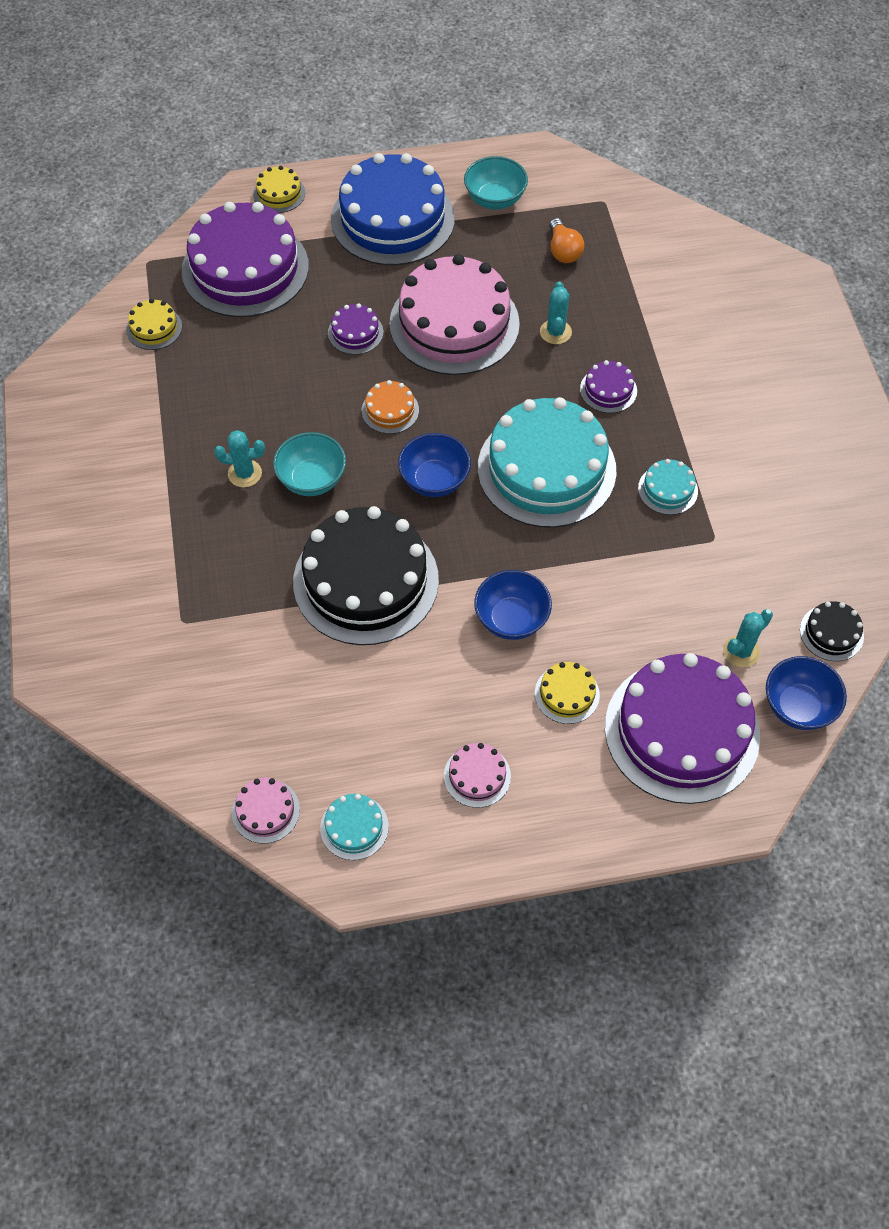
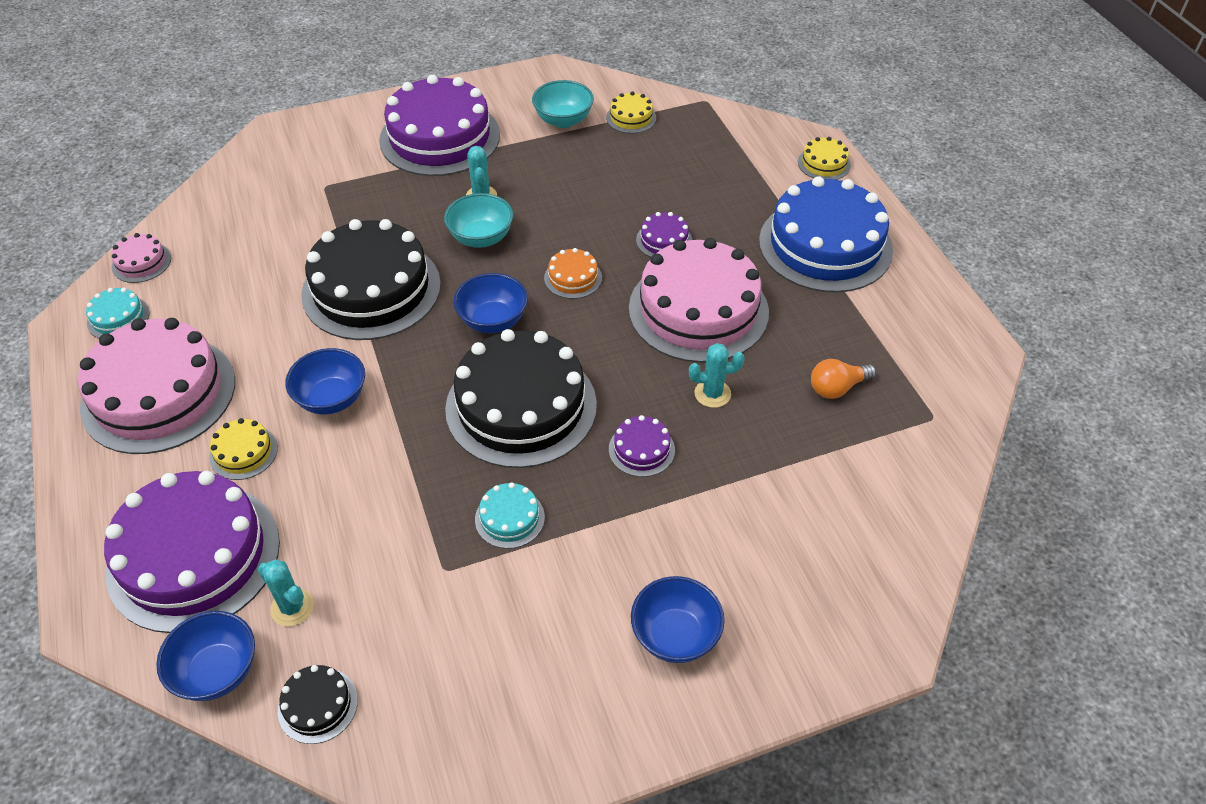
camera: 80 degrees right, 10 degrees down
purple cake [182,202,309,317] -> purple cake moved to [379,75,500,176]
pink cake [444,743,511,808] -> pink cake [78,318,235,454], size x2.35
turquoise bowl [464,156,528,210] -> turquoise bowl moved to [532,80,594,128]
turquoise cake [478,397,617,528] -> black cake [445,329,597,468]
none -> blue bowl [631,576,724,663]

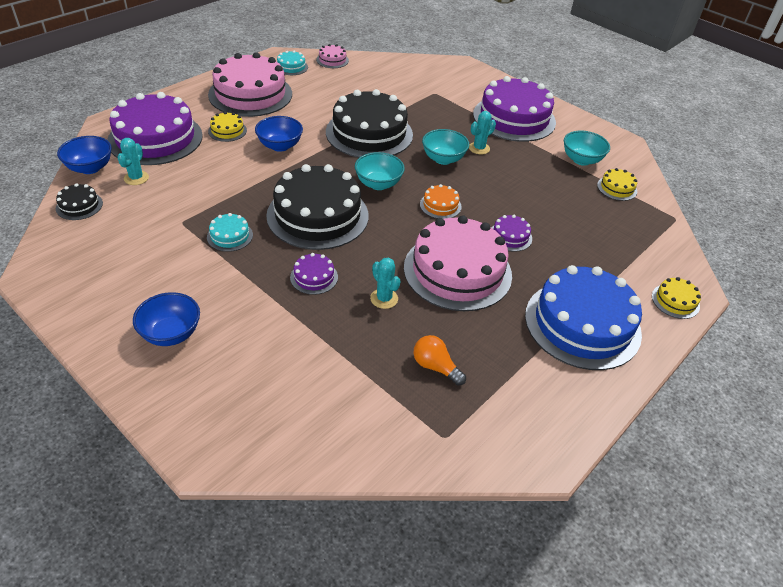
camera: 60 degrees right, 5 degrees down
blue bowl [454,273,528,333] -> turquoise bowl [355,152,405,190]

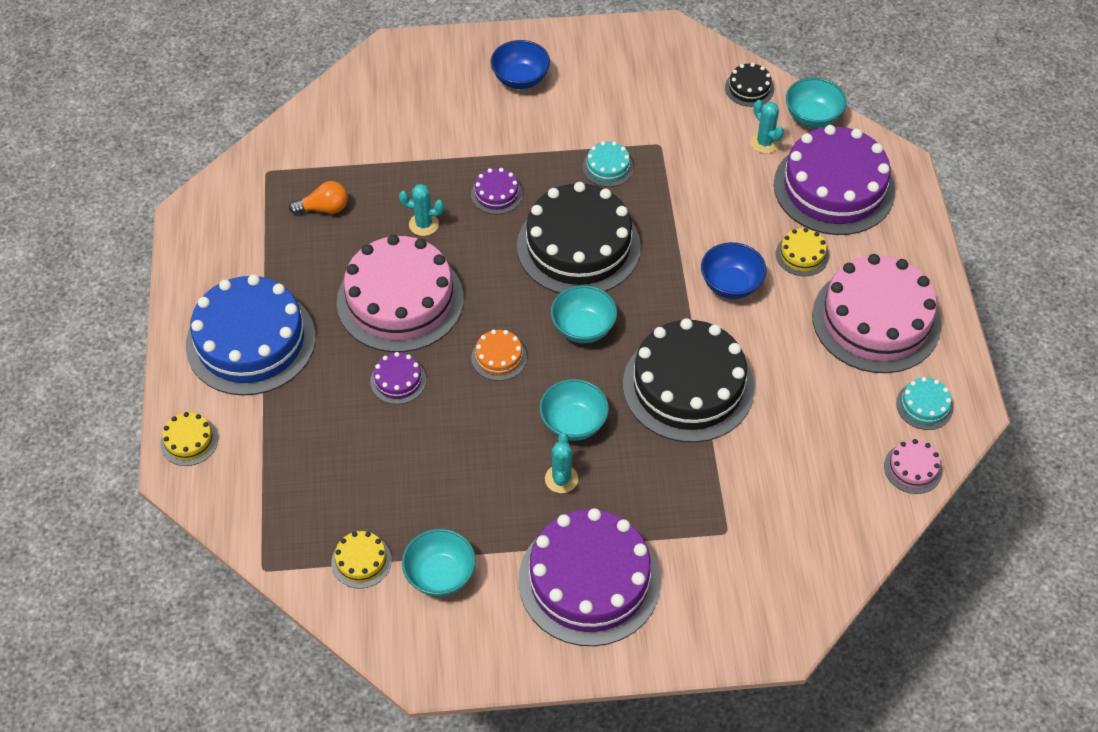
camera: 135 degrees right, 10 degrees up
blue bowl [57,136,112,174] -> turquoise bowl [786,77,847,128]

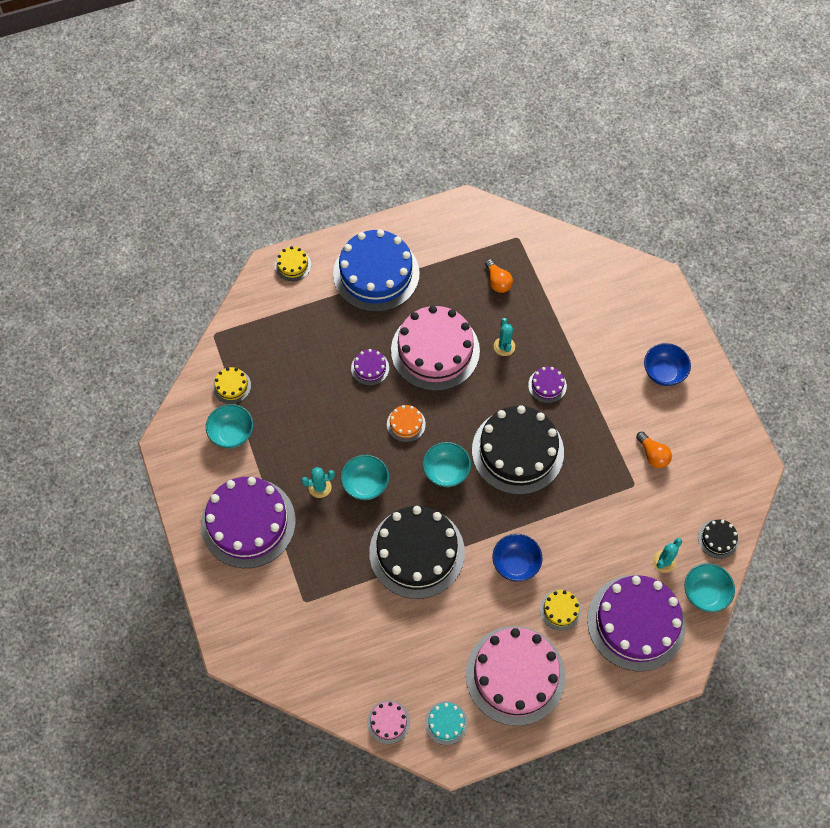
camera: 75 degrees right, 10 degrees up
turquoise cake [583,141,634,187] -> none
none -> orange light bulb [636,431,672,468]

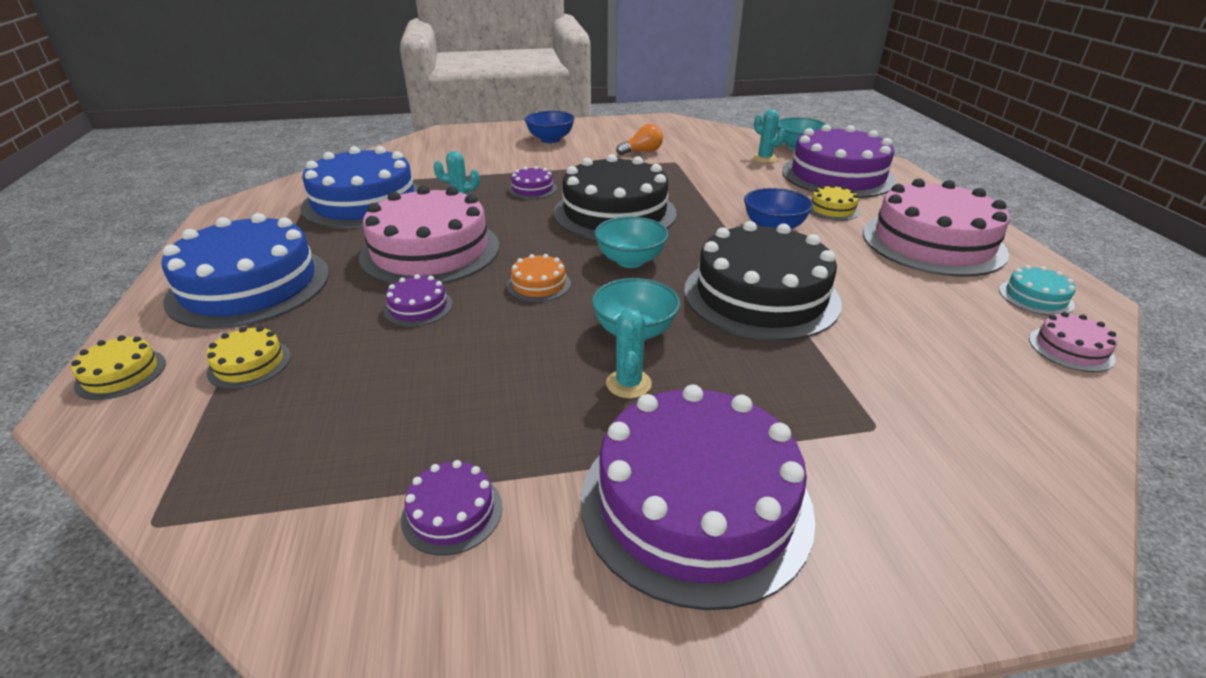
camera: 80 degrees left, 30 degrees down
turquoise bowl [206,404,253,449] -> purple cake [401,460,503,555]
yellow cake [213,367,251,404] -> yellow cake moved to [206,326,291,389]
orange light bulb [485,259,513,293] -> blue cake [301,146,420,229]
black cake [698,520,739,559] -> none

